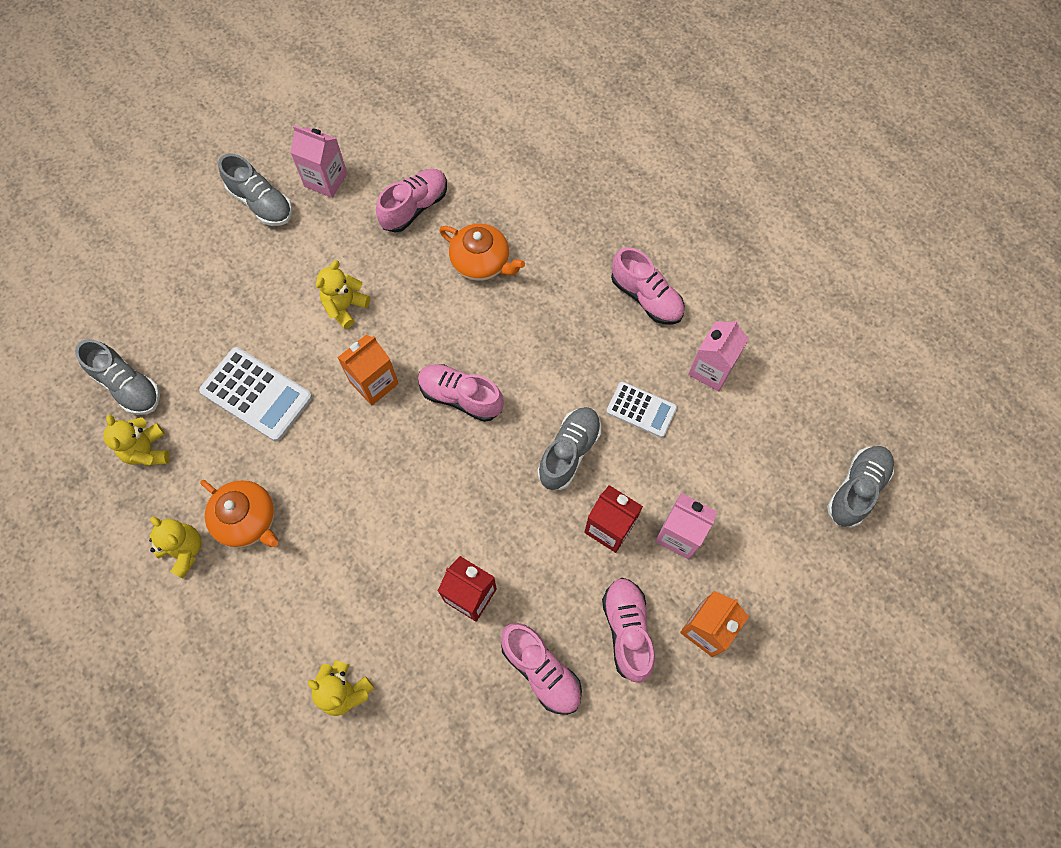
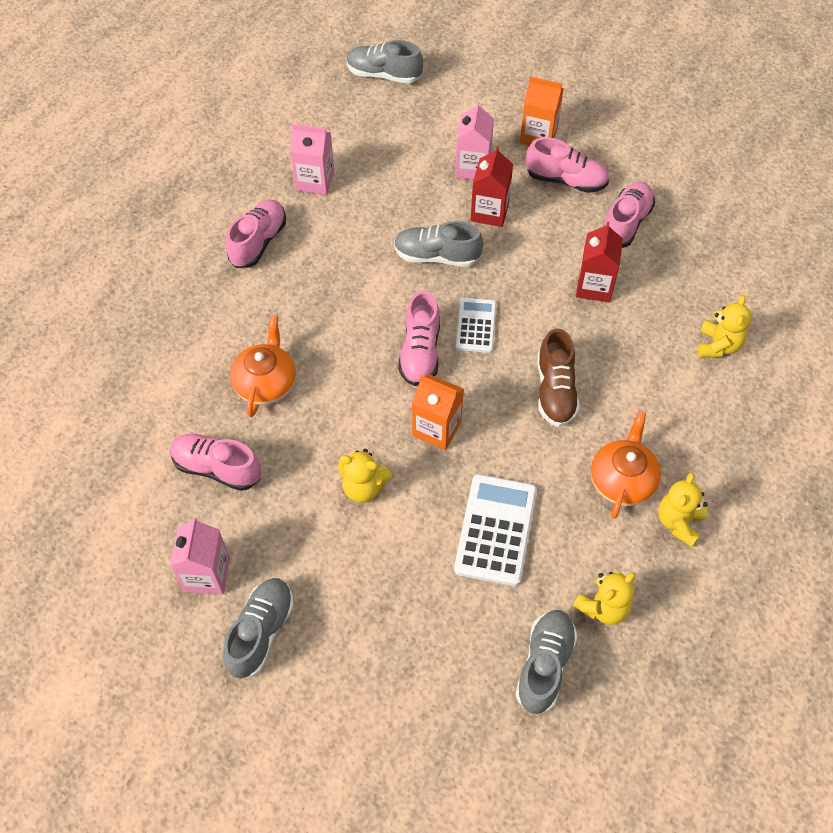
camera: 110 degrees left, 10 degrees down
pink shoe [602,578,655,683] -> pink shoe turned 135 degrees counterclockwise [526,137,609,193]
white calculator [606,381,677,438] -> white calculator moved to [456,298,496,353]
none -> brown shoe [537,328,580,427]

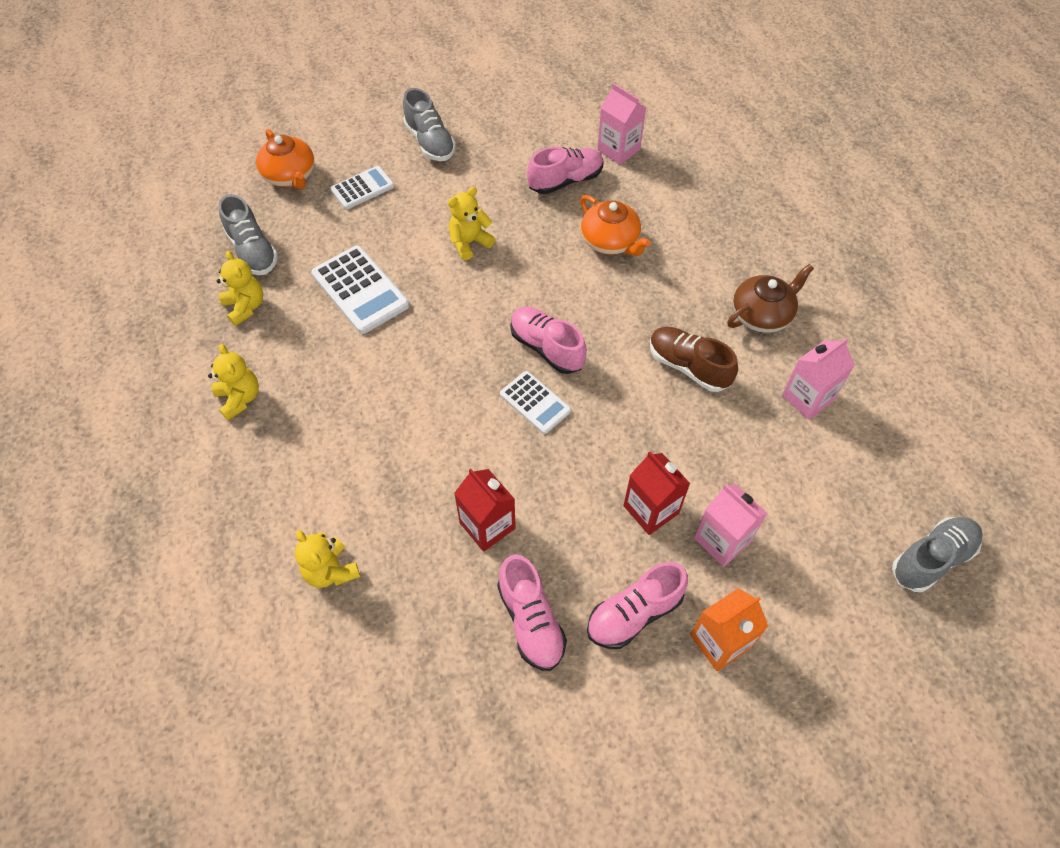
camera: 130 degrees right, 0 degrees up
pink carton [170,517,230,595] -> pink carton moved to [597,83,647,165]
pink shoe [226,200,286,268] -> brown teapot [727,264,814,333]
grey shoe [394,221,483,267] -> none
orange carton [412,374,464,450] -> none
brown shoe [537,328,580,427] -> brown shoe moved to [650,327,738,392]
yellow teddy bear [573,572,636,625] -> yellow teddy bear turned 150 degrees clockwise [217,251,263,326]
orange teapot [591,411,661,519] -> orange teapot moved to [256,129,315,189]
none -> white calculator [331,166,394,209]

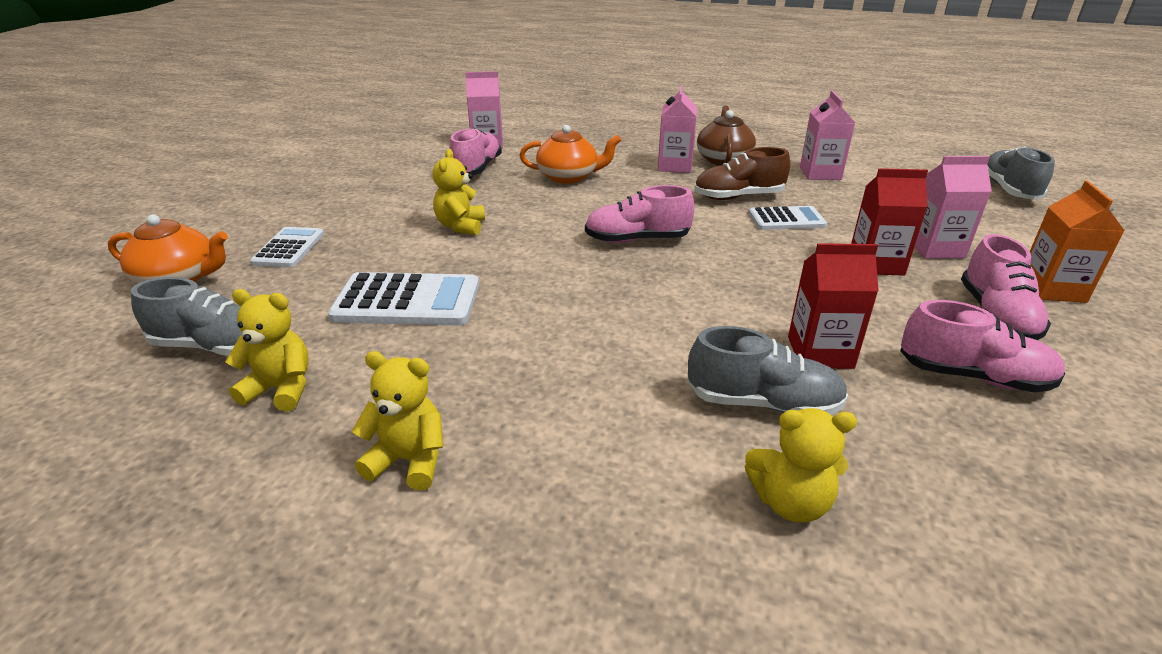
camera: 50 degrees left, 25 degrees down
grey shoe [403,88,456,161] -> grey shoe moved to [688,326,848,415]
white calculator [500,371,571,434] -> white calculator moved to [749,206,827,230]
none -> pink carton [658,85,697,173]

